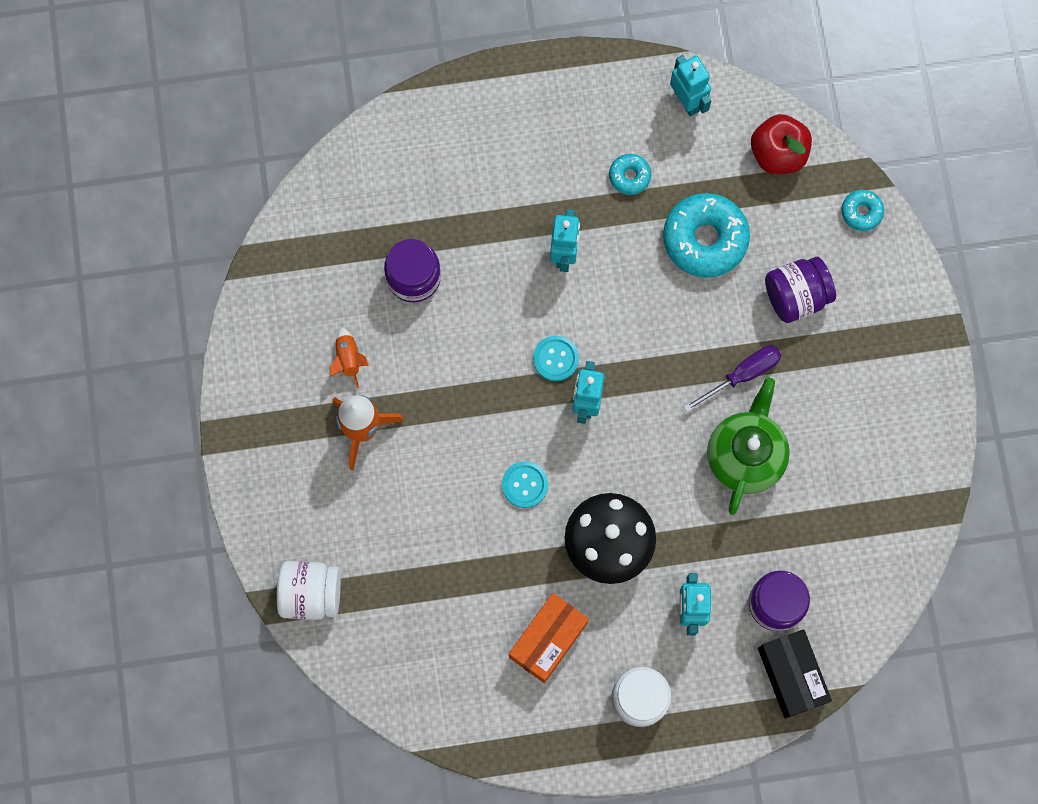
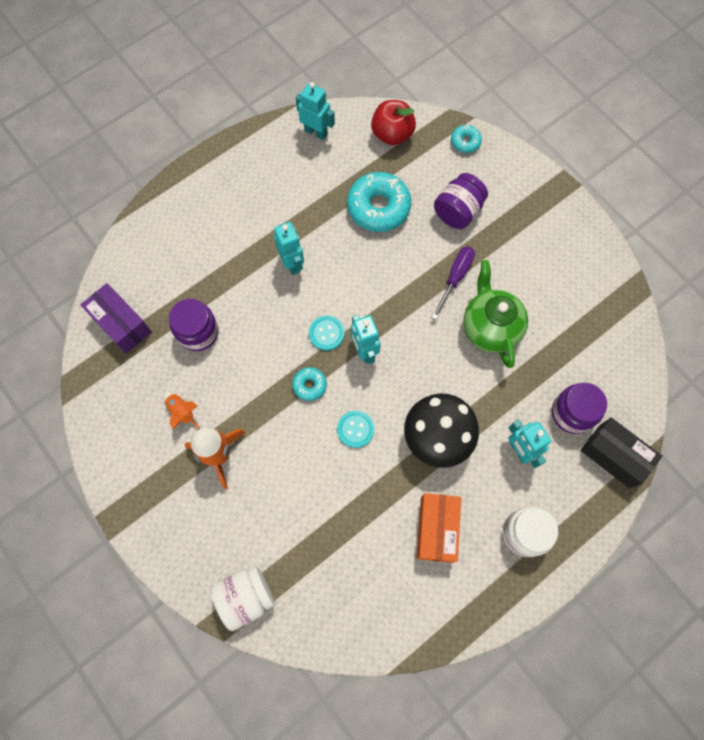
camera: 30 degrees left, 5 degrees down
turquoise donut [609,154,651,195] -> turquoise donut moved to [292,367,327,401]
none -> purple box [81,283,152,354]

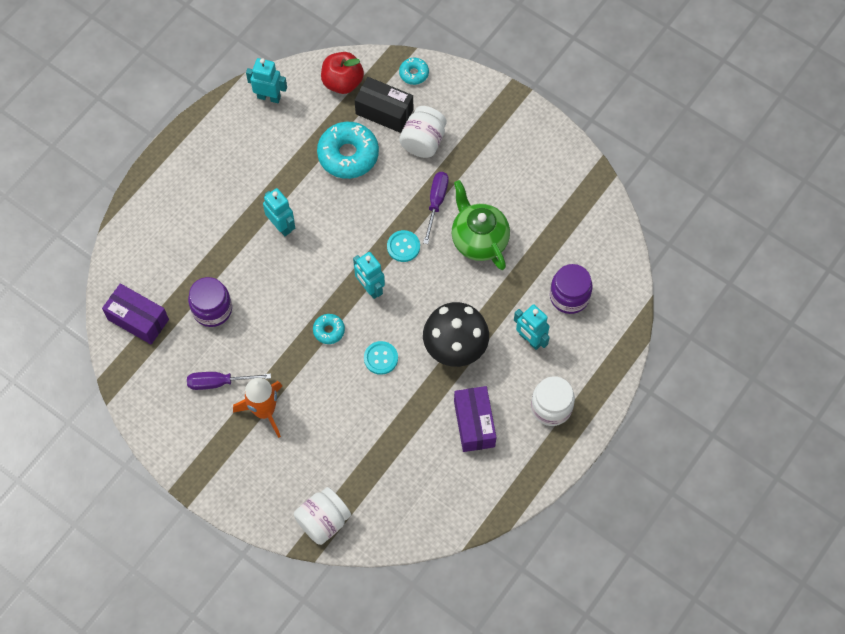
camera: 15 degrees left, 5 degrees down
orange rocket [164,392,200,430] -> purple screwdriver [187,372,271,390]
turquoise button [309,316,345,351] -> turquoise button moved to [387,230,420,262]
orange box [417,493,461,563] -> purple box [454,386,496,452]
purple jar [434,173,488,229] -> white jar [399,106,447,158]
black box [581,418,662,488] -> black box moved to [355,77,413,133]

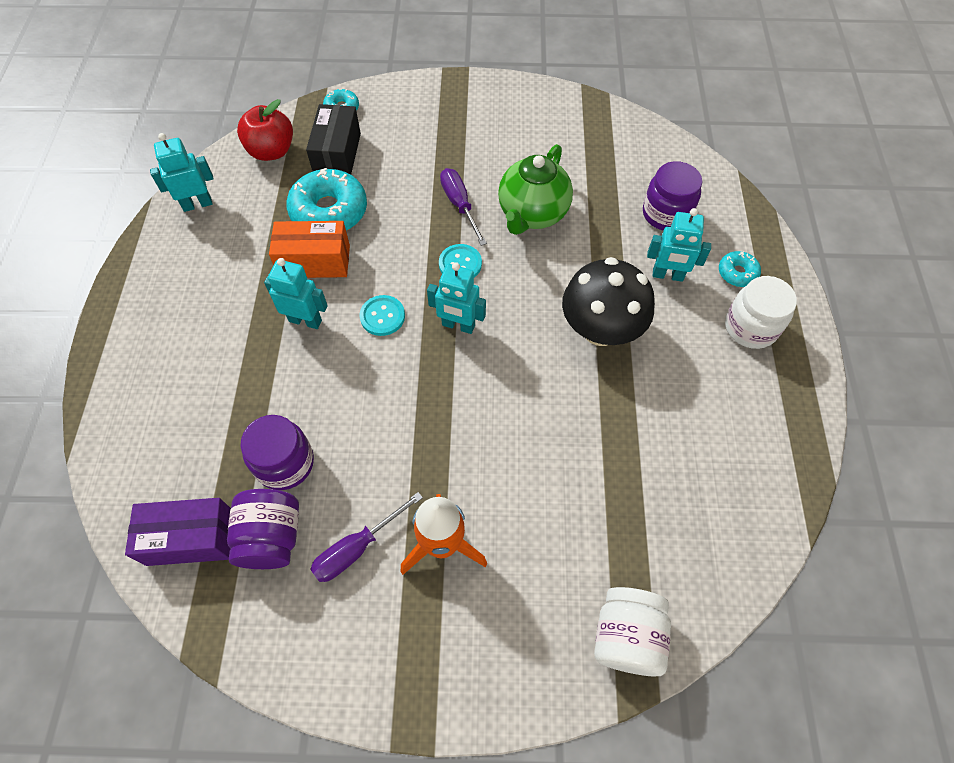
camera: 35 degrees left, 5 degrees down
turquoise donut [313,314,345,344] -> turquoise donut moved to [719,251,761,287]
black box [355,77,413,133] -> black box turned 75 degrees counterclockwise [306,104,361,174]
turquoise button [364,341,398,375] -> turquoise button moved to [360,295,405,336]
white jar [399,106,447,158] -> none
green teapot [452,180,510,270] -> green teapot turned 90 degrees counterclockwise [498,144,573,235]
purple box [454,386,496,452] -> none
none -> purple jar [227,489,299,569]
none -> orange box [269,221,350,278]

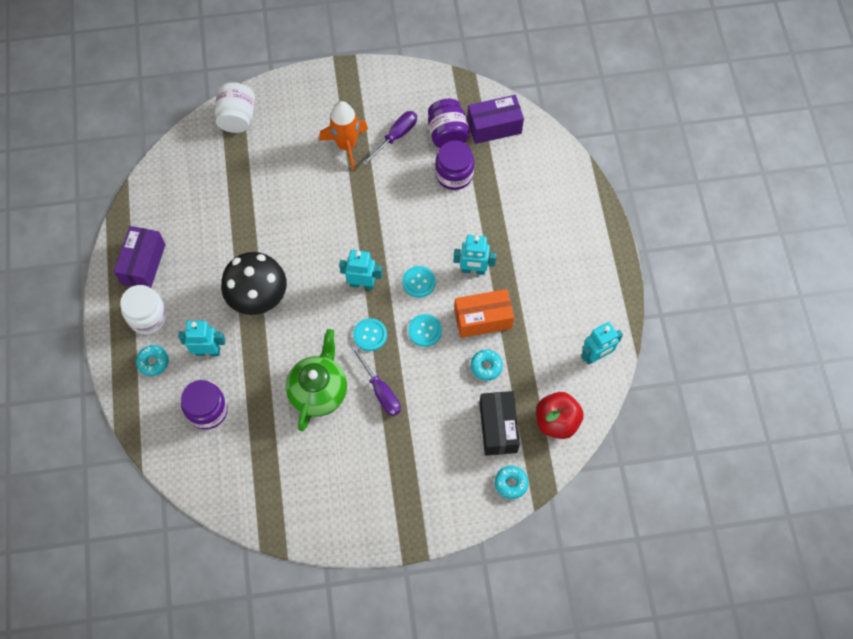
camera: 170 degrees right, 5 degrees up
turquoise donut [286,168,367,231] -> turquoise donut [471,350,503,381], size x0.50
none -> purple box [114,226,166,288]
none -> turquoise button [408,314,442,347]

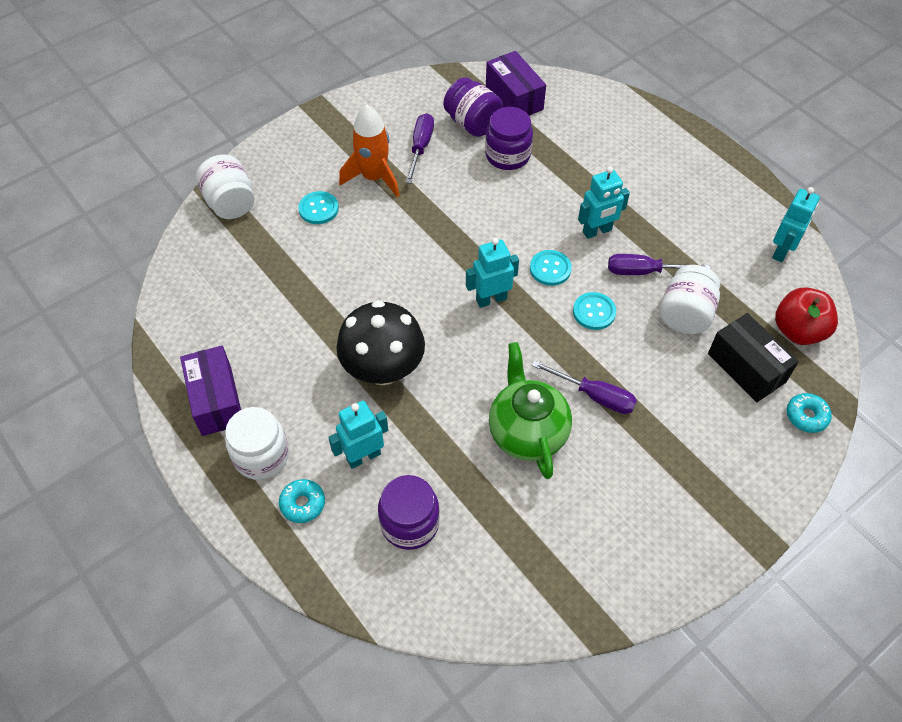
camera: 30 degrees left, 10 degrees down
turquoise button [353,318,387,351] -> turquoise button moved to [298,191,339,224]
orange box [454,289,514,338] -> purple screwdriver [608,254,711,275]
purple box [467,95,524,144] -> purple box turned 75 degrees counterclockwise [486,51,546,116]
turquoise donut [471,350,503,381] -> white jar [659,265,720,334]

